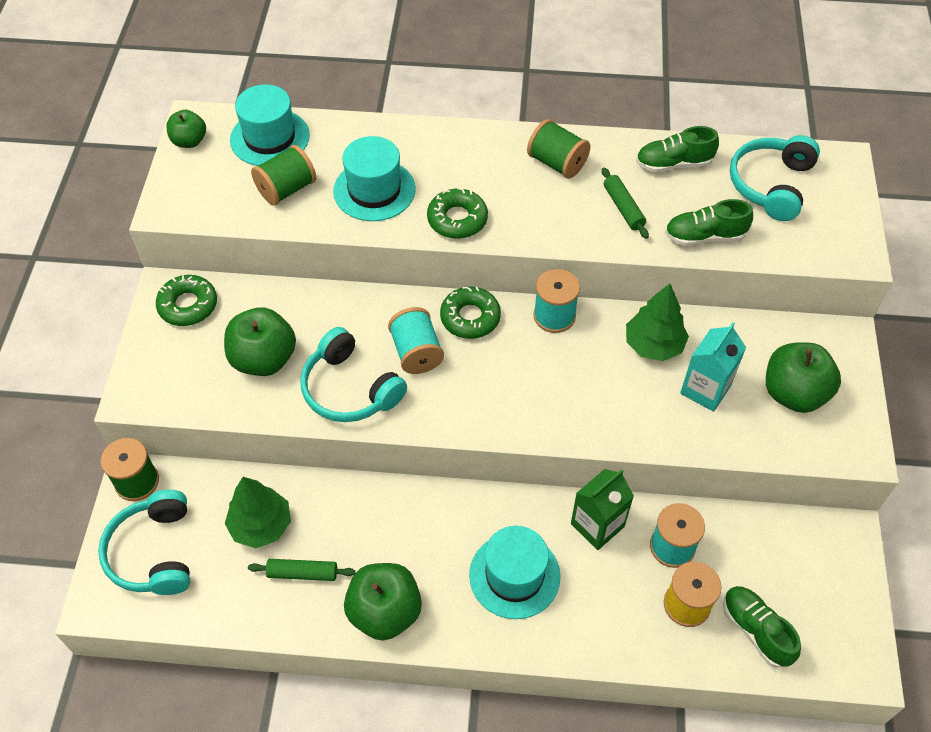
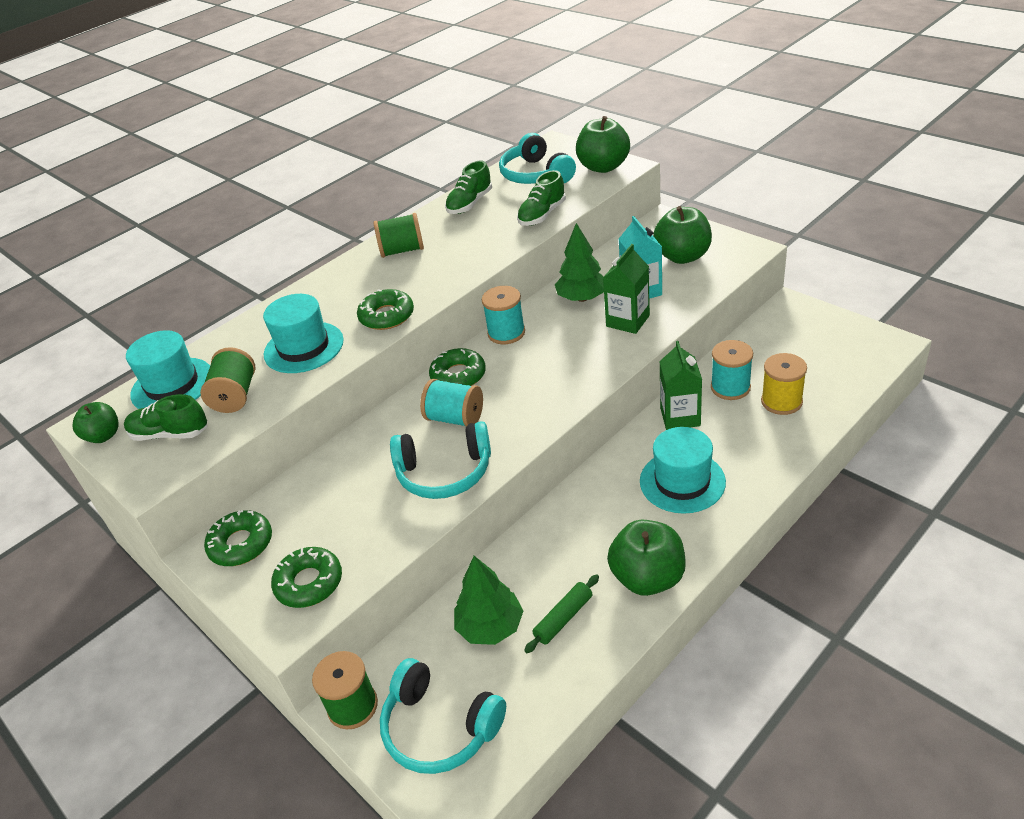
camera: 45 degrees left, 15 degrees down
green apple [224,307,296,376] -> green apple moved to [576,116,630,173]
green rolling pin [602,168,649,239] -> none
green shoe [723,586,801,668] -> green shoe moved to [124,394,207,441]
none -> green donut [271,547,342,608]
none -> green carton [603,244,650,334]

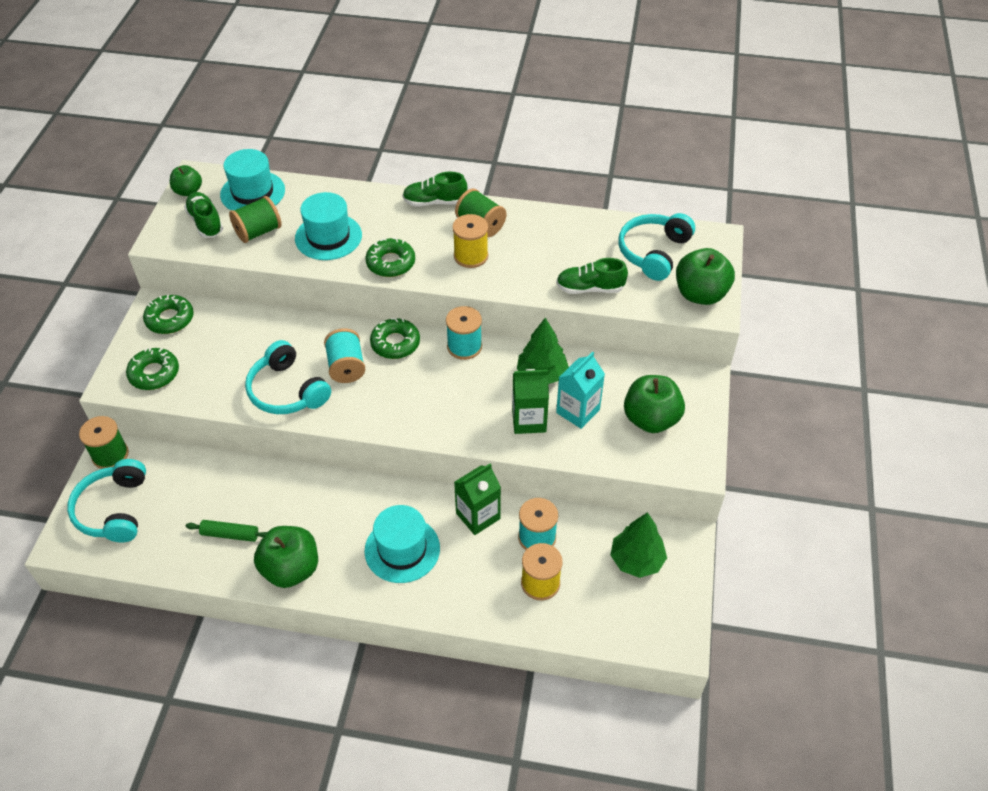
camera: 50 degrees right, 10 degrees up
green shoe [445,161,492,214] -> green shoe moved to [403,172,467,206]
green tree [454,556,523,645] -> green tree moved to [610,512,667,578]
none -> yellow spool [452,214,488,268]

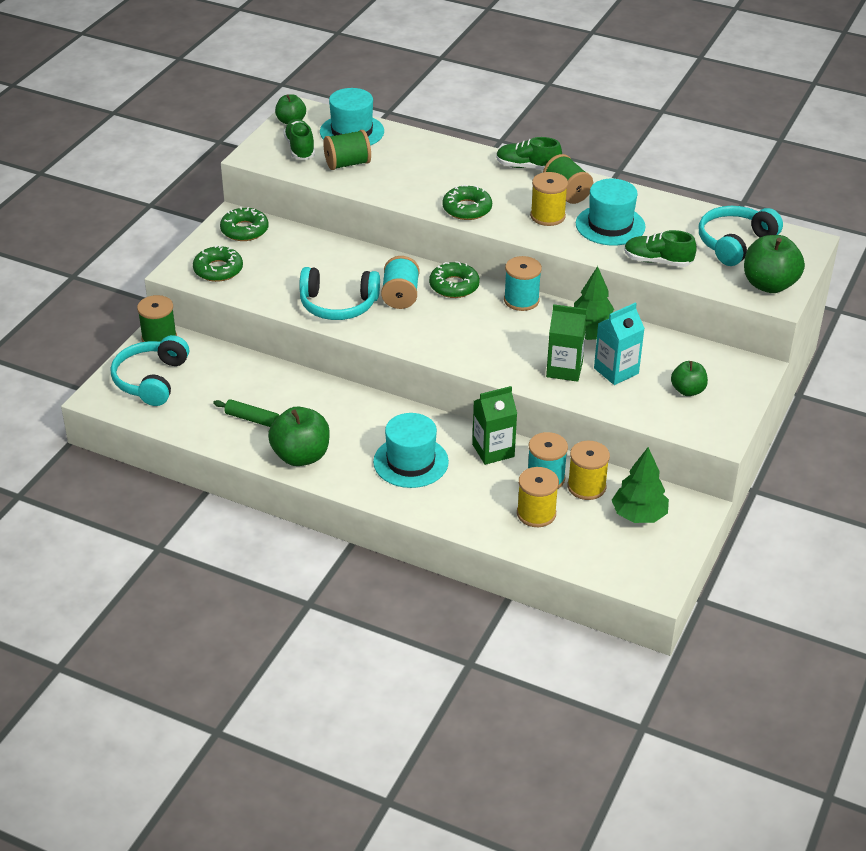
camera: 15 degrees right, 10 degrees down
turquoise headphones [245,340,331,414] -> turquoise headphones turned 60 degrees counterclockwise [299,267,380,320]
turquoise hat [295,192,362,260] -> turquoise hat moved to [576,179,645,245]
green apple [624,375,685,433] -> green apple [671,361,708,396], size x0.60
none -> yellow spool [567,441,610,500]

